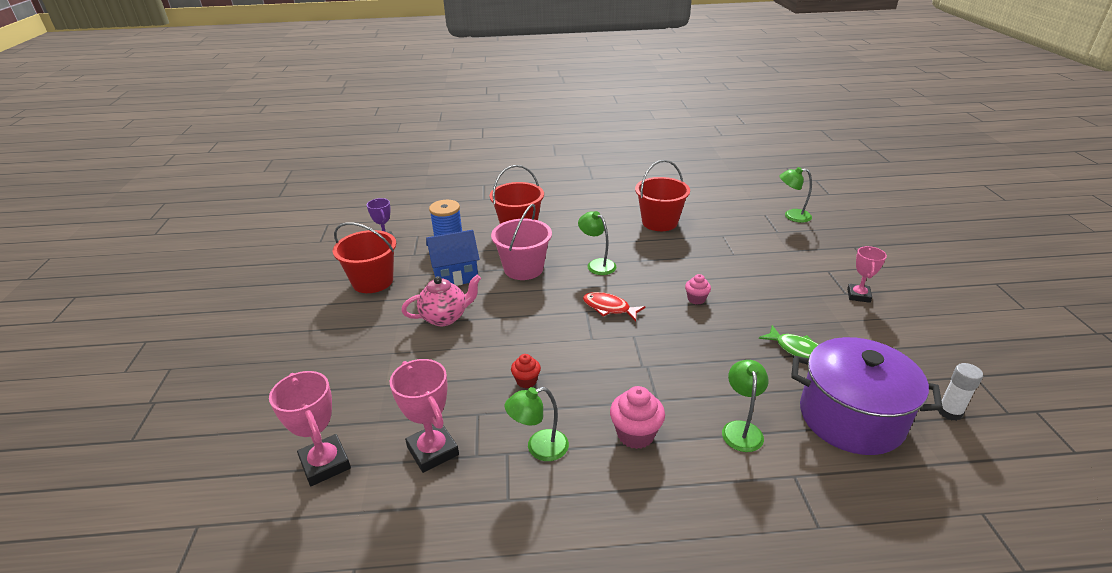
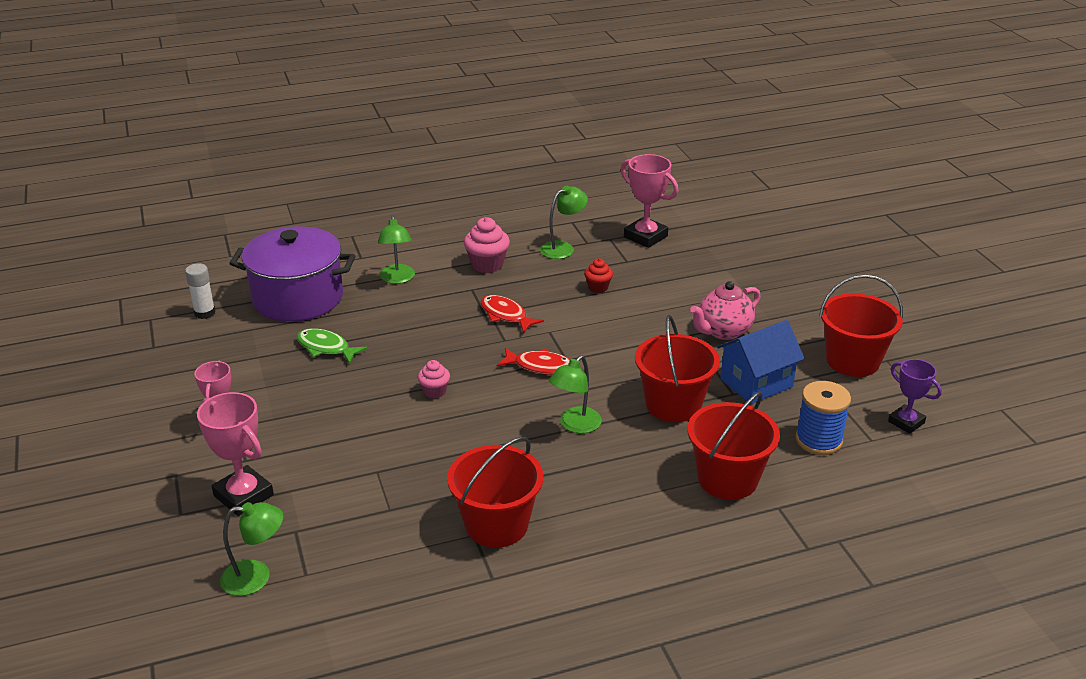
camera: 165 degrees right, 0 degrees up
pink trophy [269,371,351,486] -> pink trophy moved to [197,392,274,516]
pink bucket [491,204,552,280] -> red bucket [635,315,720,422]
green lamp [578,211,616,275] -> green lamp turned 90 degrees clockwise [549,355,602,433]
none -> red fish [480,295,544,334]

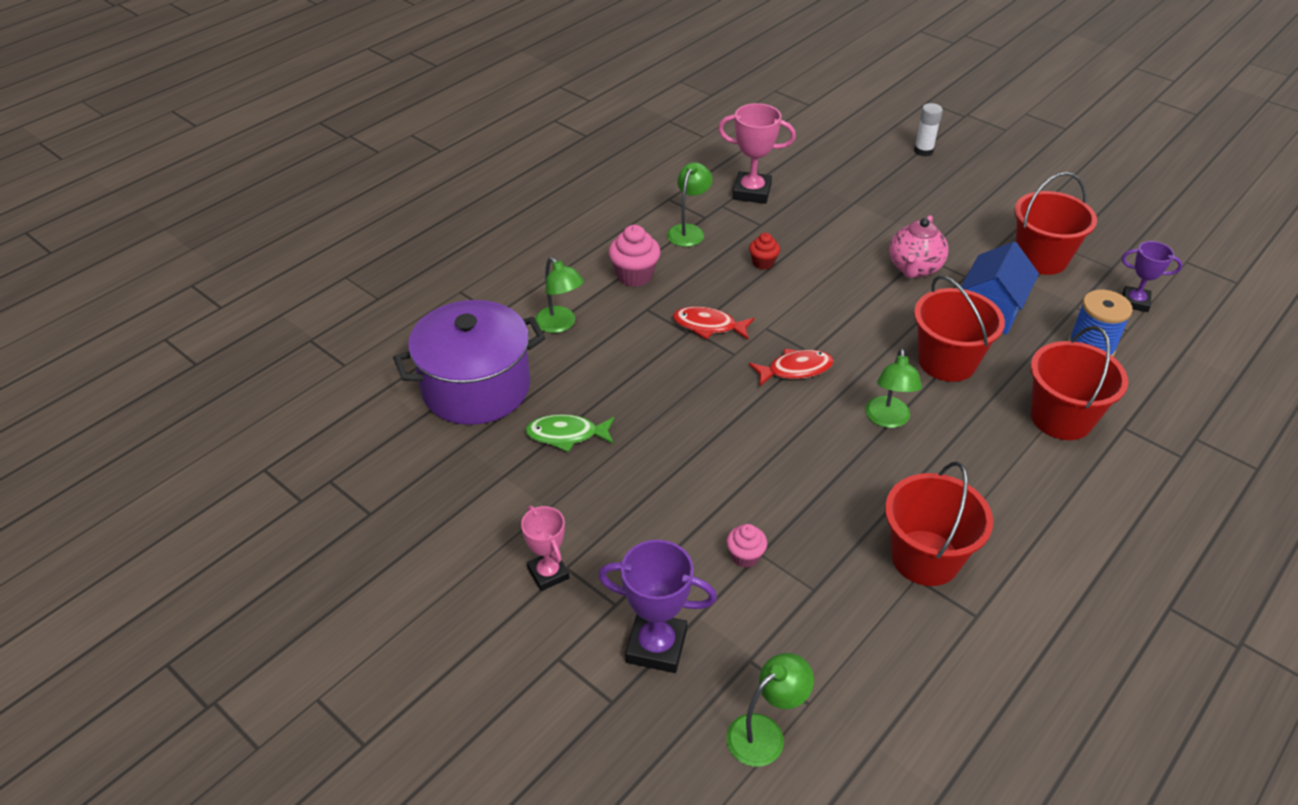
camera: 30 degrees left, 10 degrees up
white glue stick [185,263,216,319] -> white glue stick moved to [914,103,943,157]
pink trophy [197,392,274,516] -> purple trophy [598,540,717,673]
pink cupcake [418,360,450,398] -> pink cupcake moved to [727,524,767,568]

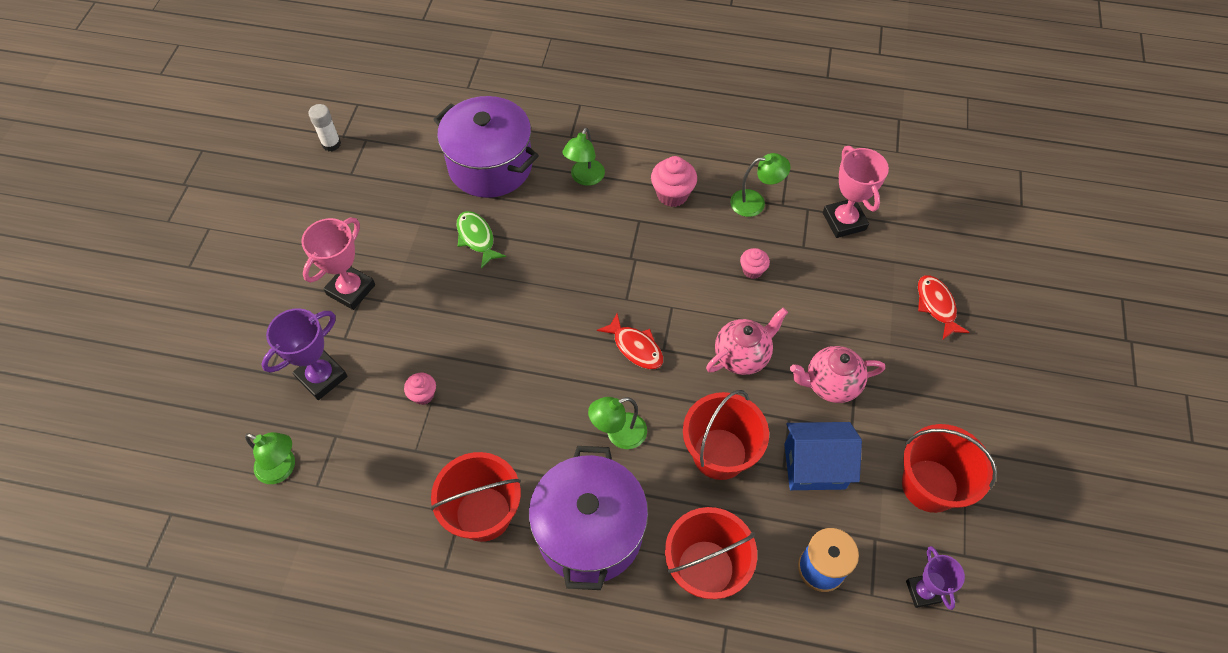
camera: 60 degrees right, 15 degrees up
pink trophy [521,506,569,591] -> pink trophy [301,218,375,310], size x1.53
purple trophy [598,540,717,673] -> purple trophy turned 60 degrees clockwise [261,308,348,400]
red fish [673,306,754,339] -> red fish moved to [918,275,970,339]
red cupcake [749,233,780,270] -> pink cupcake [740,248,770,279]
white glue stick [914,103,943,157] -> white glue stick moved to [308,104,341,152]
none -> purple pot [529,446,648,590]
none -> pink teapot [706,308,788,375]

